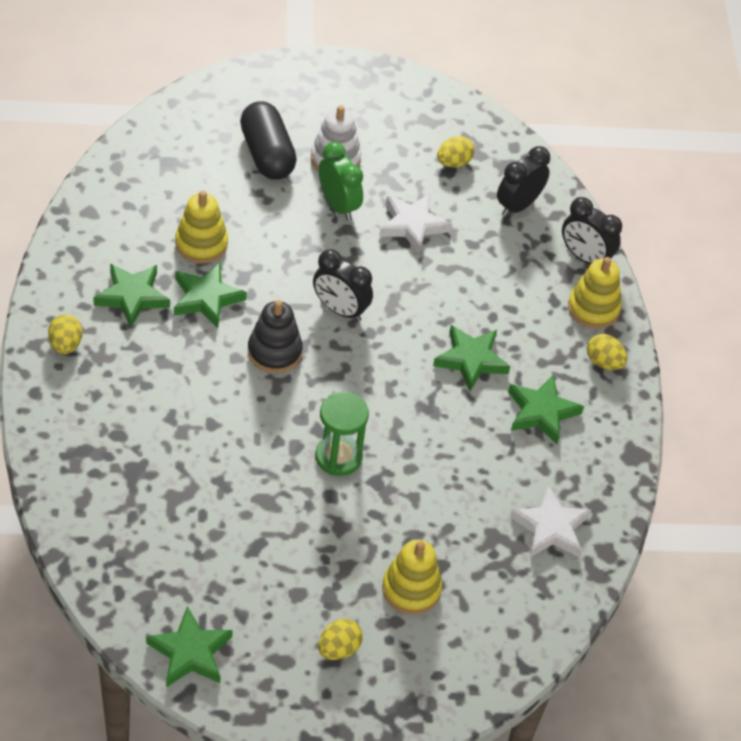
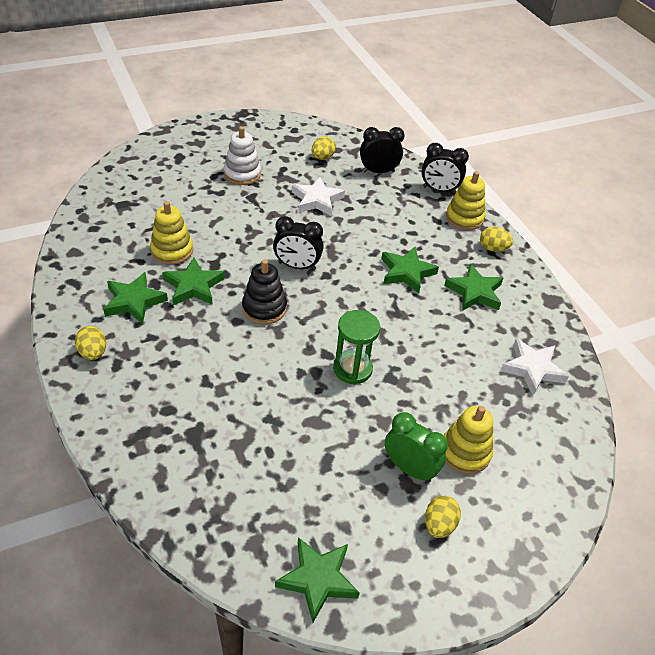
camera: 20 degrees left, 5 degrees down
black capsule [240,101,297,180] -> none
green clock [319,142,363,221] -> green clock moved to [385,412,448,483]
black clock [497,146,550,217] -> black clock turned 60 degrees clockwise [360,127,404,173]

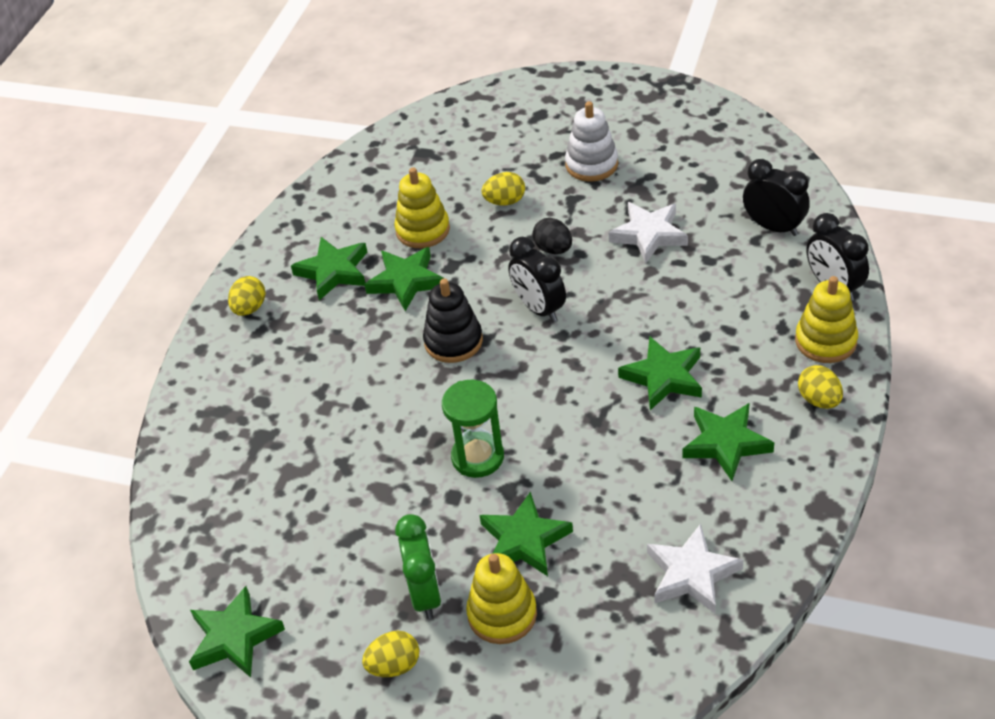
camera: 50 degrees right, 0 degrees up
yellow egg [312,136,336,160] -> yellow egg moved to [482,172,525,205]
none -> green star [480,491,573,576]
none -> black egg [533,218,572,254]

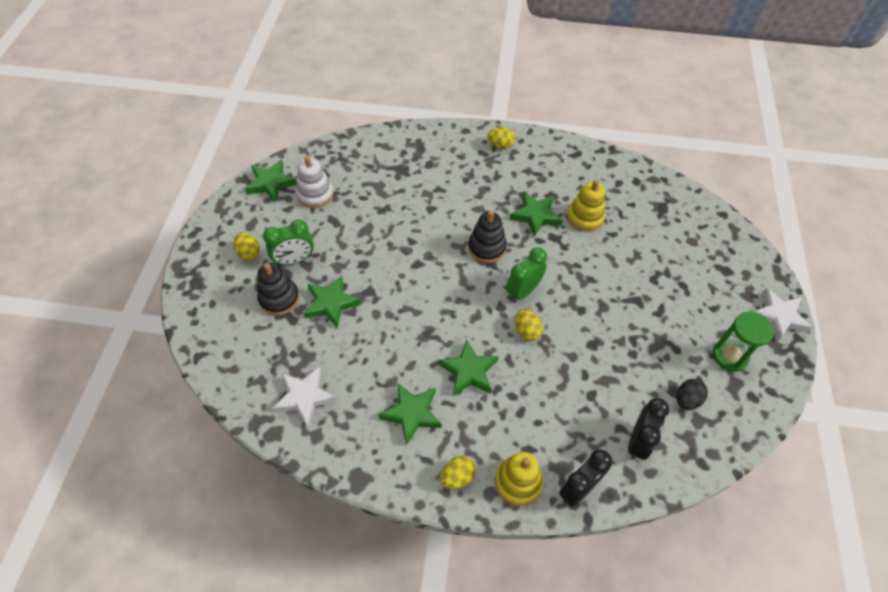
camera: 75 degrees right, 10 degrees up
green star [291,237,367,300] -> none
green hourglass [442,380,504,478] -> green hourglass moved to [713,311,774,372]
yellow stacking toy [466,553,537,644] -> black stacking toy [257,263,299,315]
yellow egg [482,172,525,205] -> yellow egg moved to [515,309,543,341]
black clock [508,237,566,322] -> green clock [506,247,547,302]
black egg [533,218,572,254] -> black egg moved to [677,379,708,410]
white stacking toy [565,101,618,182] -> white stacking toy moved to [296,156,334,208]
white star [609,202,688,263] -> white star moved to [753,288,813,341]

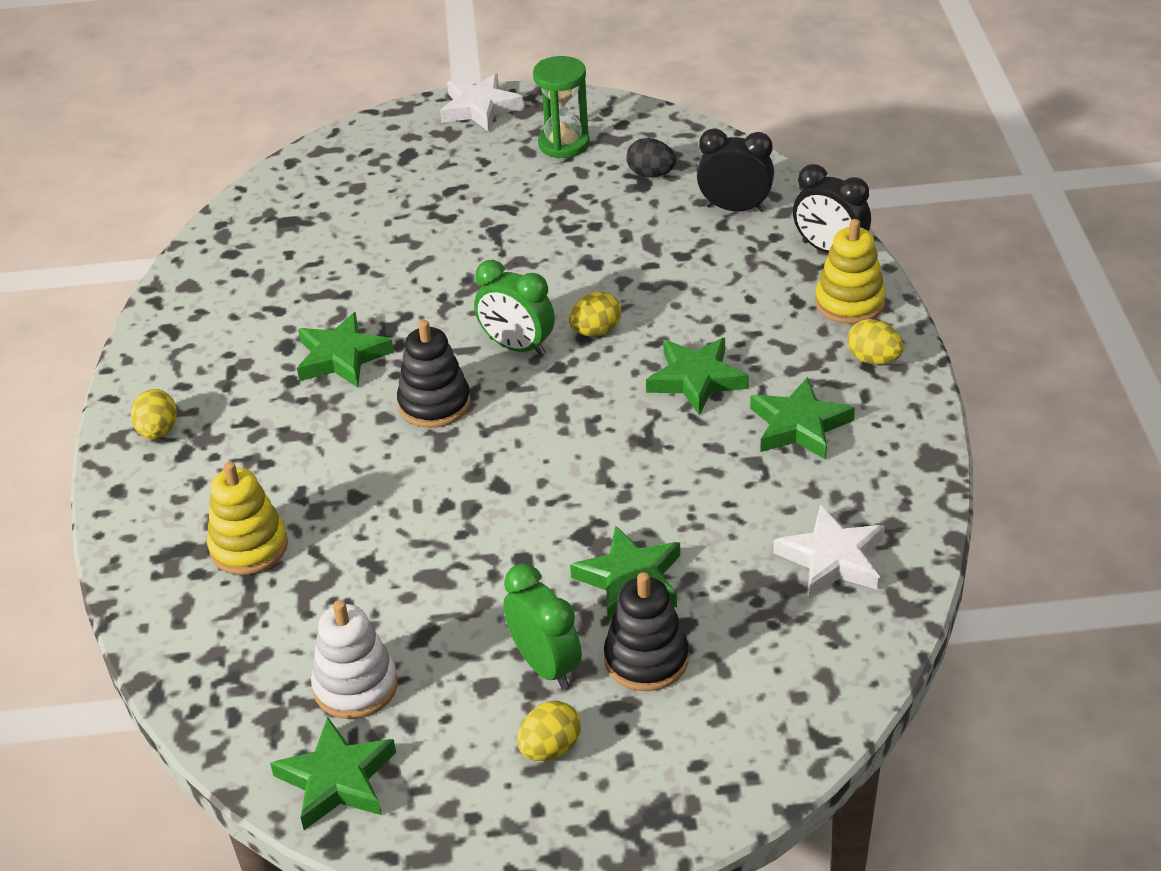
camera: 100 degrees left, 15 degrees down
yellow stacking toy [567,180,605,232] -> yellow stacking toy moved to [207,462,288,575]

